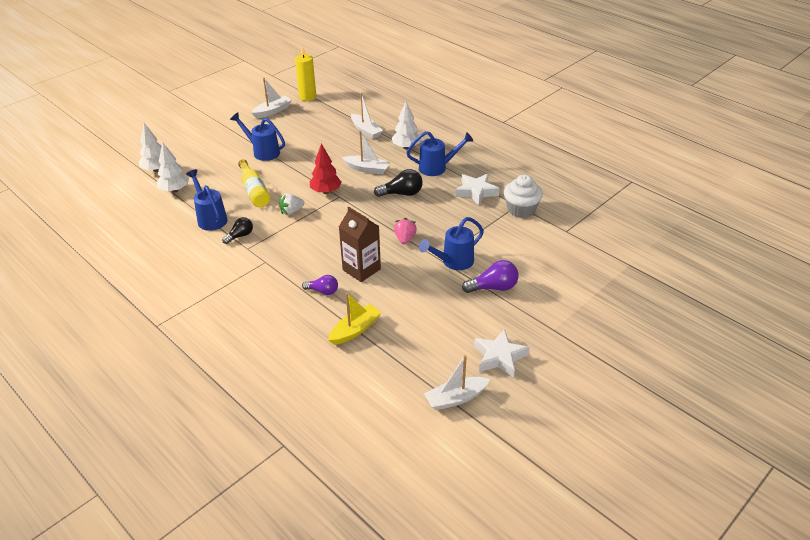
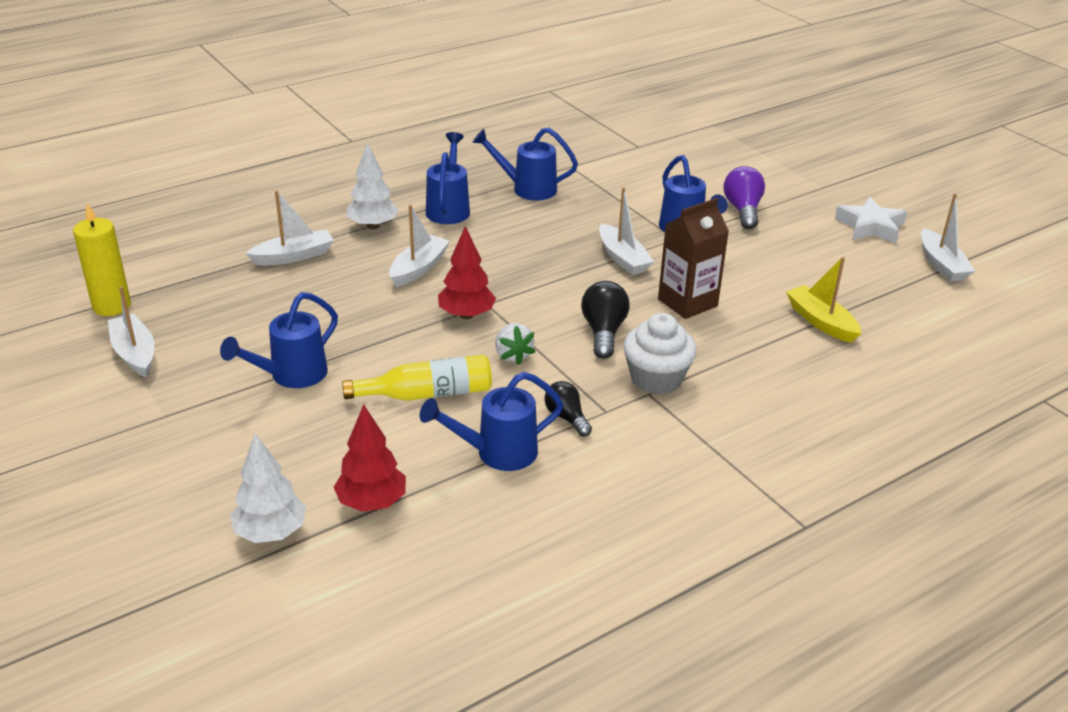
camera: 80 degrees left, 5 degrees down
white tree [157,142,189,192] -> red tree [334,404,406,512]
purple light bulb [302,275,338,295] -> none
black light bulb [374,169,423,197] -> black light bulb moved to [581,281,630,359]
pink strawberry [394,218,417,244] -> white boat [599,187,654,275]
white star [455,174,499,206] -> blue watering can [472,128,578,201]
white cupcake [504,175,543,218] -> white cupcake moved to [623,313,697,394]

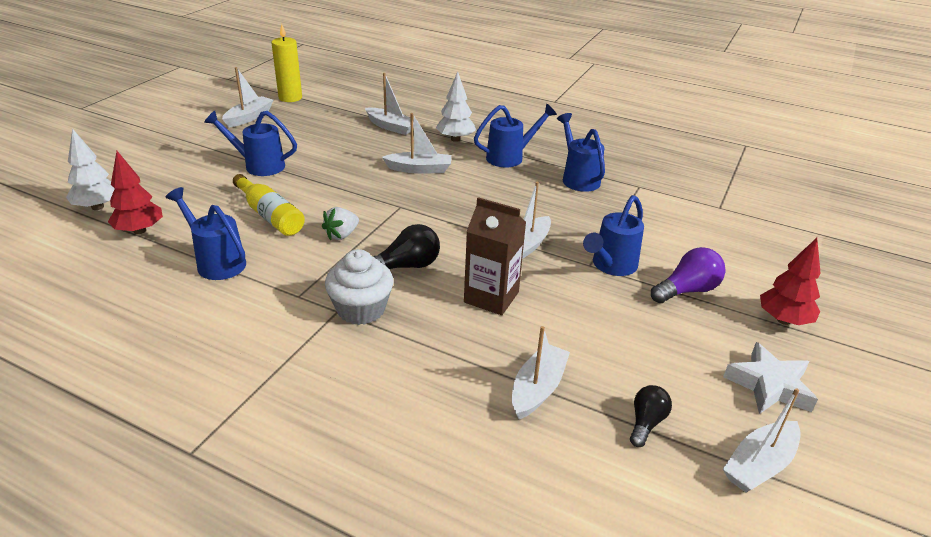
camera: 60 degrees right, 0 degrees up
red tree [438,226,496,319] -> red tree moved to [760,238,820,325]
black light bulb [544,381,592,437] -> black light bulb moved to [630,385,672,447]
yellow boat [786,257,861,343] -> white boat [512,326,570,419]

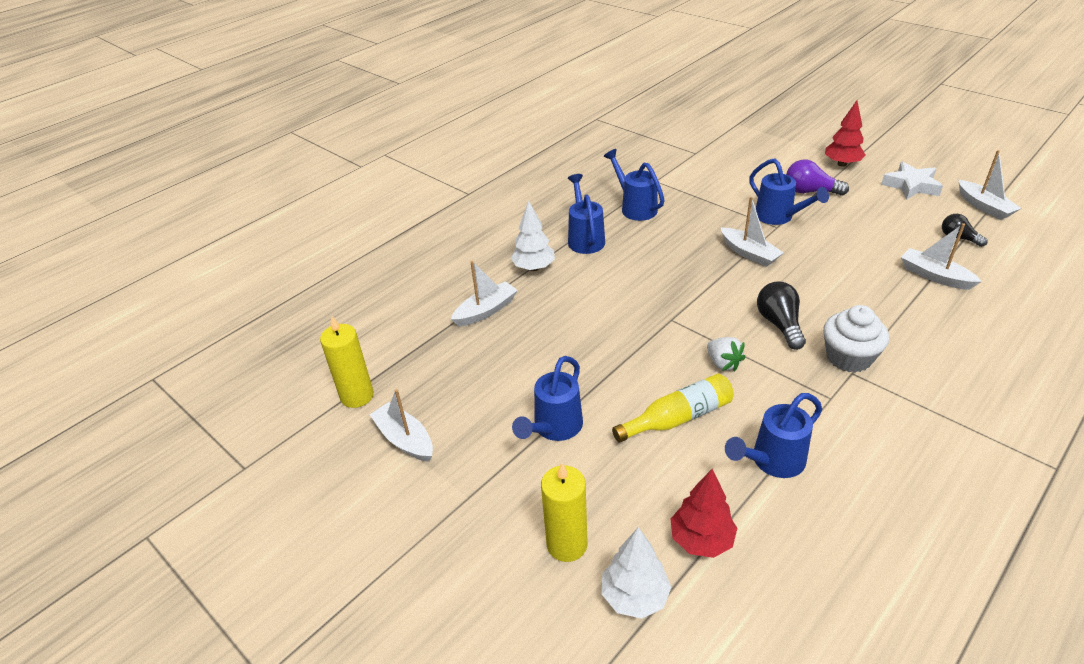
camera: 70 degrees left, 5 degrees up
white boat [382,113,451,174] -> none
brown carton [464,197,526,315] -> none
blue watering can [557,113,605,192] -> blue watering can turned 60 degrees clockwise [604,149,665,221]
purple light bulb [651,247,725,303] -> purple light bulb turned 60 degrees counterclockwise [786,160,849,196]
none -> yellow candle [541,463,588,562]

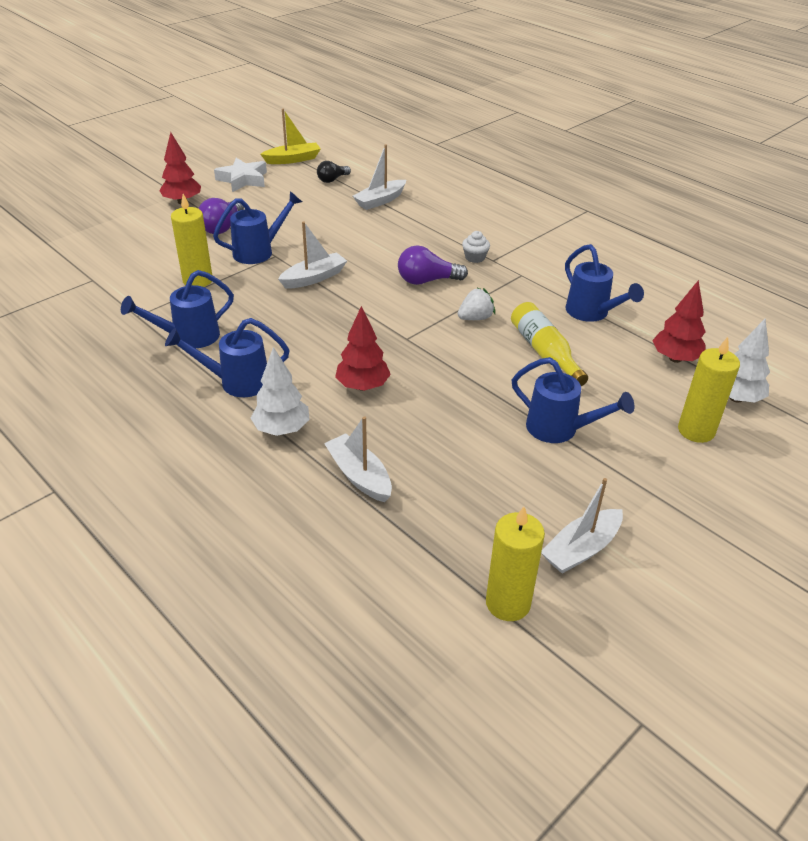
camera: 90 degrees left, 0 degrees up
black light bulb [757,282,806,350] -> purple light bulb [398,246,468,285]
white cupcake [823,305,889,373] -> white cupcake [462,231,490,263], size x0.54
white boat [959,150,1021,220] -> yellow boat [261,109,321,164]
none -> yellow candle [171,194,212,287]
none -> red tree [335,306,391,391]

